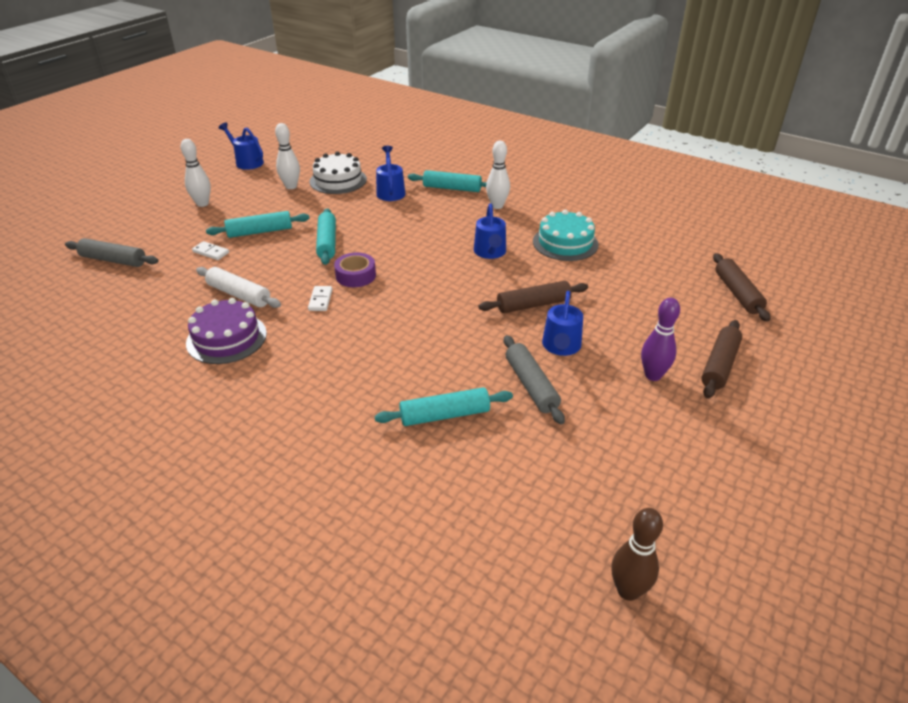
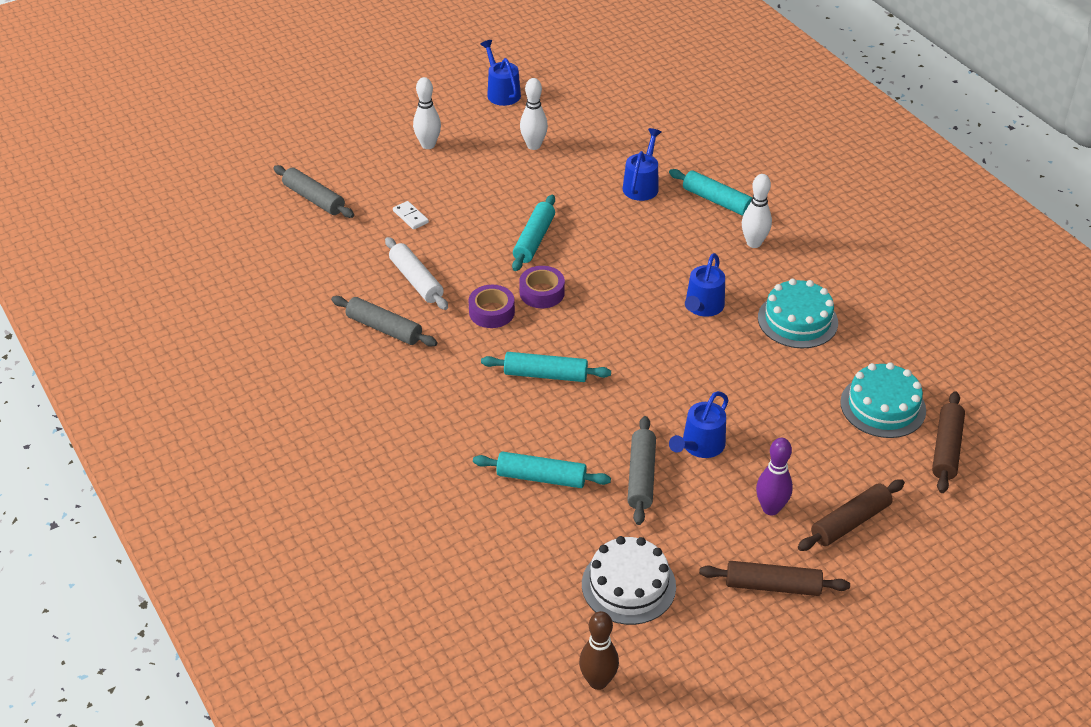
camera: 25 degrees right, 5 degrees up
purple cake [186,298,267,364] -> grey rolling pin [331,296,437,346]
turquoise rolling pin [206,211,309,238] -> turquoise rolling pin moved to [481,352,611,382]
white domino [308,286,333,311] -> purple tape [468,285,515,328]
white cake [309,152,367,194] -> white cake moved to [582,536,676,625]
brown rolling pin [479,281,588,313] -> brown rolling pin moved to [699,561,850,596]
none -> turquoise cake [840,362,926,438]

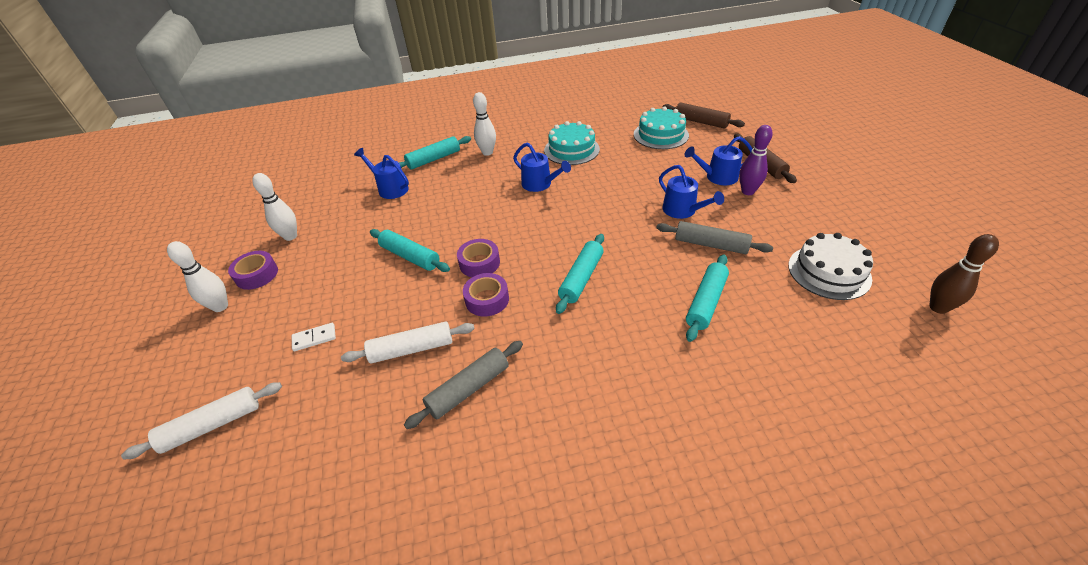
camera: 70 degrees left, 0 degrees up
grey rolling pin [274,165,354,218] -> white rolling pin [121,382,282,459]
blue watering can [480,40,521,106] -> blue watering can moved to [685,136,752,185]
brown rolling pin [699,561,850,596] -> none
none -> purple tape [228,251,278,290]

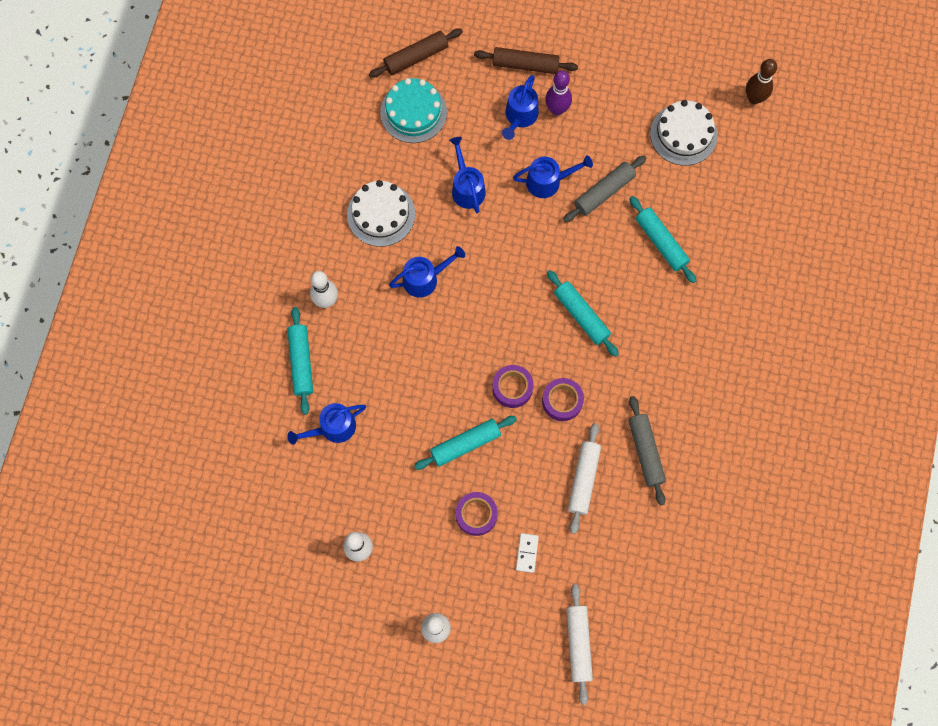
camera: 65 degrees left, 30 degrees up
purple tape [228,251,278,290] -> purple tape moved to [456,492,498,536]
turquoise cake [544,121,600,165] -> white cake [347,180,415,247]
none -> blue watering can [449,137,486,213]

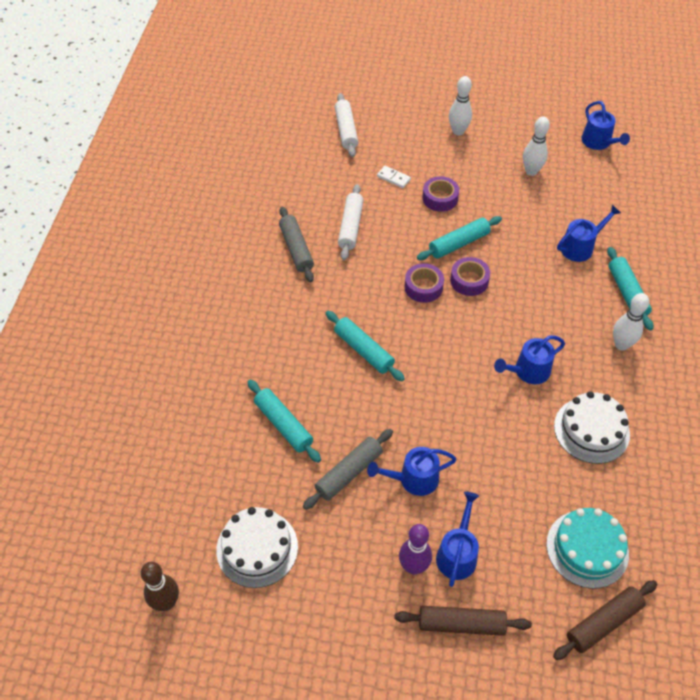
camera: 175 degrees right, 20 degrees down
blue watering can [449,137,486,213] -> blue watering can moved to [581,101,630,150]
white domino [516,533,539,573] -> white domino turned 60 degrees counterclockwise [377,166,411,188]
purple tape [542,378,584,421] -> purple tape moved to [450,257,490,296]

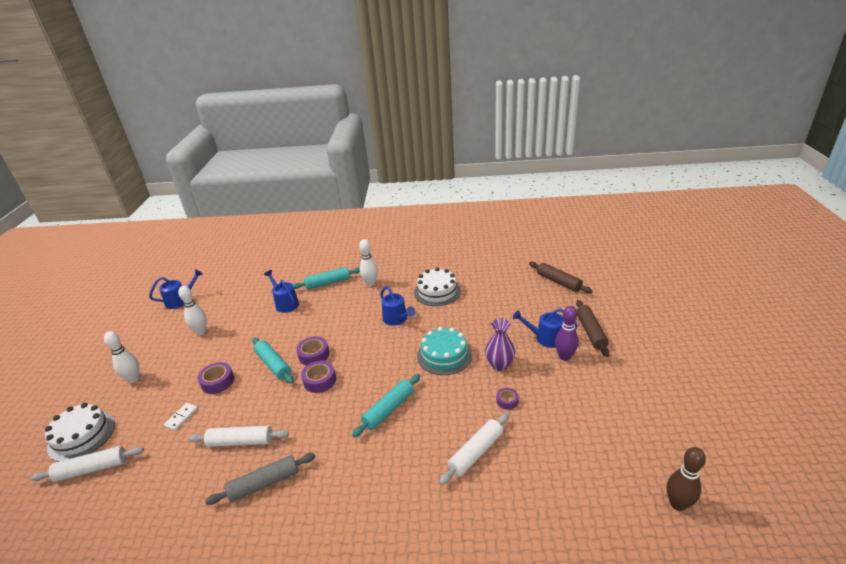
camera: 95 degrees left, 20 degrees down
white cake [216,507,298,588] -> white cake moved to [45,403,115,462]
turquoise rolling pin [247,380,321,463] -> white rolling pin [439,413,509,485]
grey rolling pin [303,429,393,510] -> purple tape [496,388,518,410]
blue watering can [367,447,456,496] -> purple vase [485,318,515,371]
turquoise cake [546,508,629,588] -> turquoise cake moved to [417,327,472,375]

